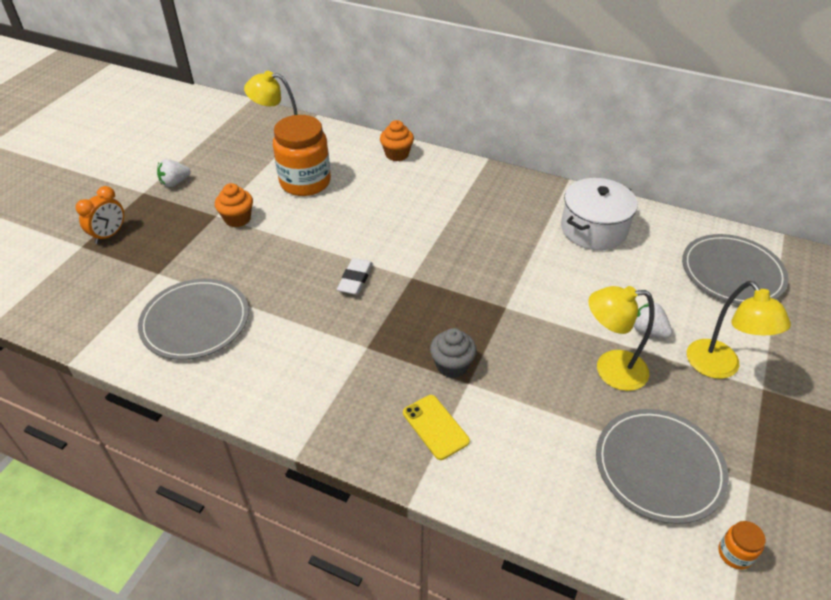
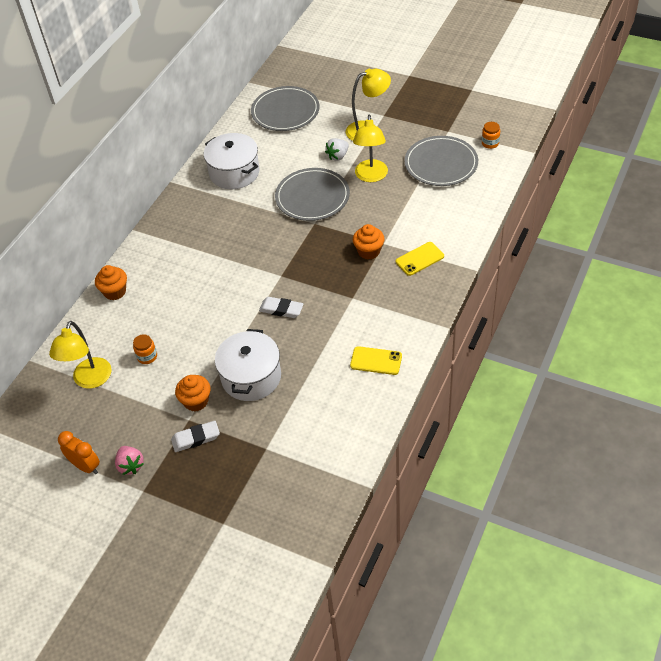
camera: 85 degrees left, 5 degrees up
orange clock [75,186,124,244] -> orange clock moved to [58,431,100,474]
grey plate [138,279,249,360] -> grey plate moved to [275,168,350,221]
white strawberry [157,159,191,187] -> pink strawberry [115,446,144,475]
orange jar [273,115,331,196] -> orange jar [133,334,157,364], size x0.42
grey cupcake [430,328,477,378] -> orange cupcake [353,224,384,259]
none -> white eraser [171,421,220,452]
none -> white pot [215,329,281,401]
none -> yellow phone [350,346,402,375]

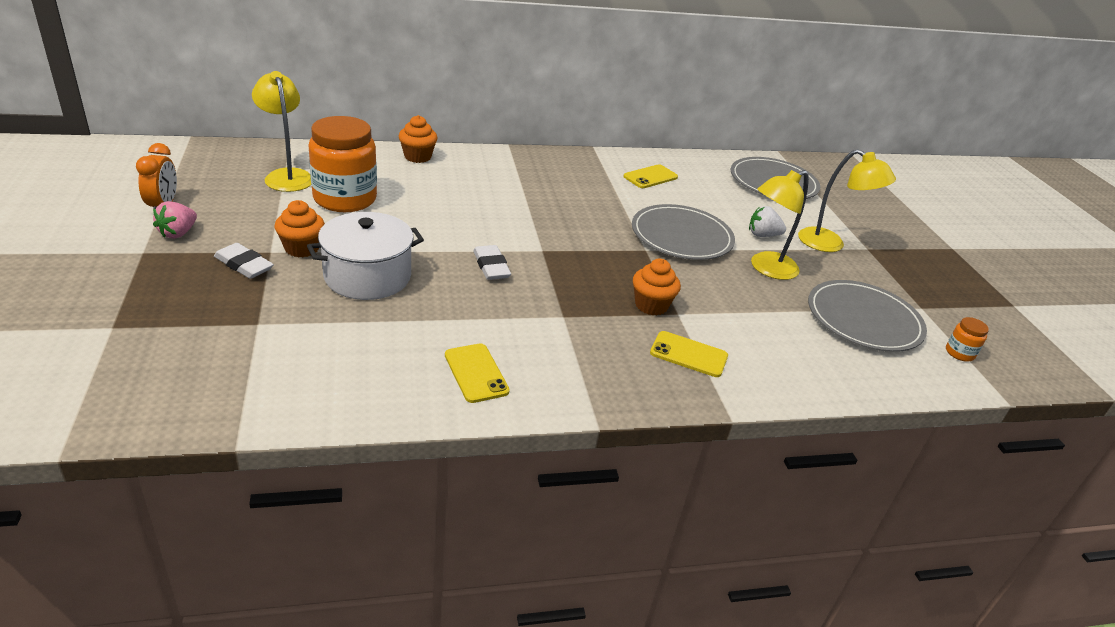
camera: 45 degrees right, 15 degrees down
yellow lamp [49,321,112,389] -> yellow lamp turned 90 degrees clockwise [252,71,311,192]
orange jar [133,334,157,364] -> orange jar [308,116,377,212], size x2.41
white pot [204,133,260,189] -> yellow phone [623,164,678,188]

